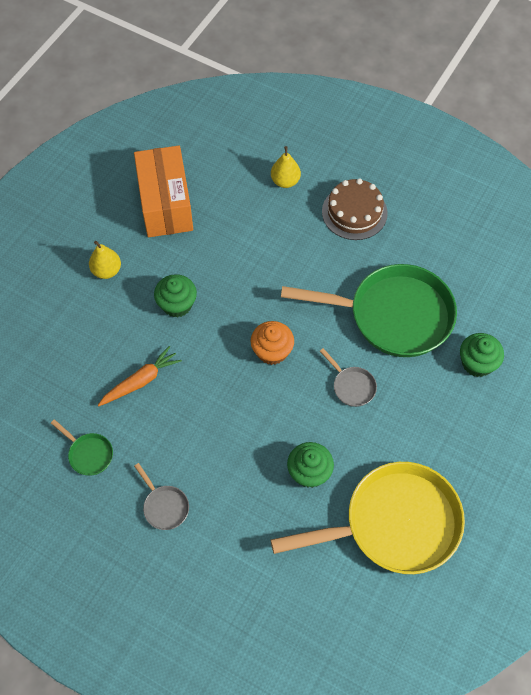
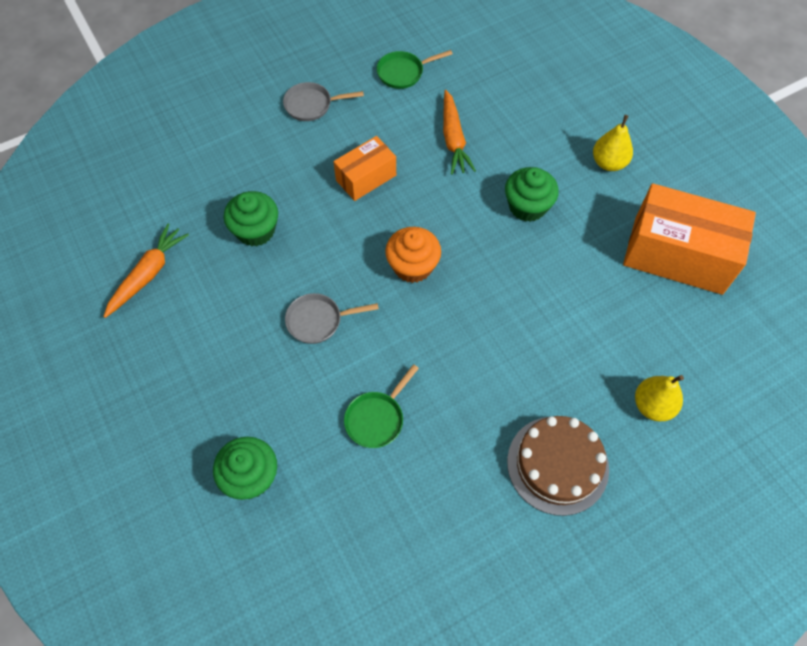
camera: 120 degrees right, 0 degrees up
yellow pan [271,462,465,574] -> orange carrot [103,223,189,318]
green pan [281,264,457,357] -> green pan [344,364,419,448], size x0.40
none -> orange box [333,136,396,201]

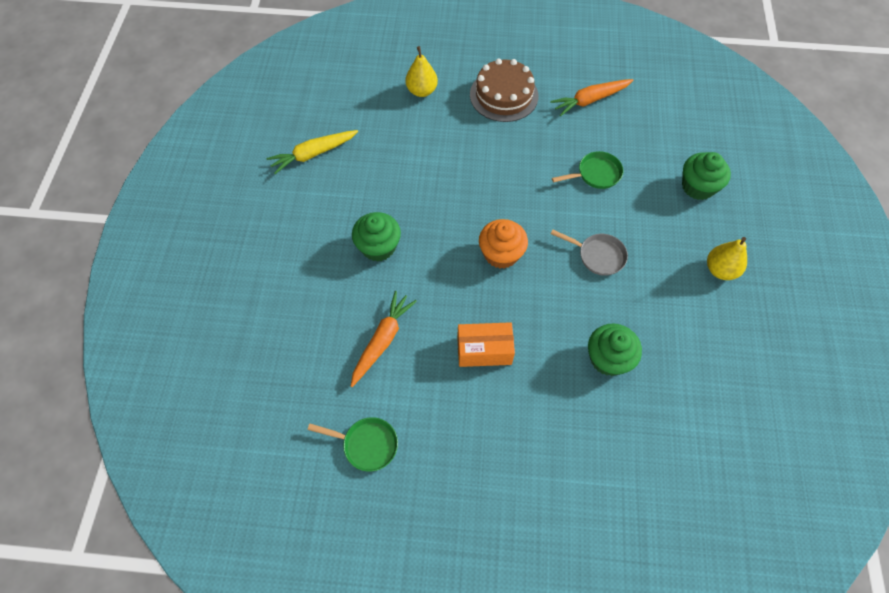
camera: 145 degrees left, 0 degrees up
orange carrot [103,223,189,318] -> orange carrot moved to [550,79,633,116]
grey pan [283,82,364,121] -> none
yellow pear [593,115,633,171] -> yellow pear moved to [707,237,747,280]
orange box [623,183,756,295] -> yellow carrot [266,130,358,174]

